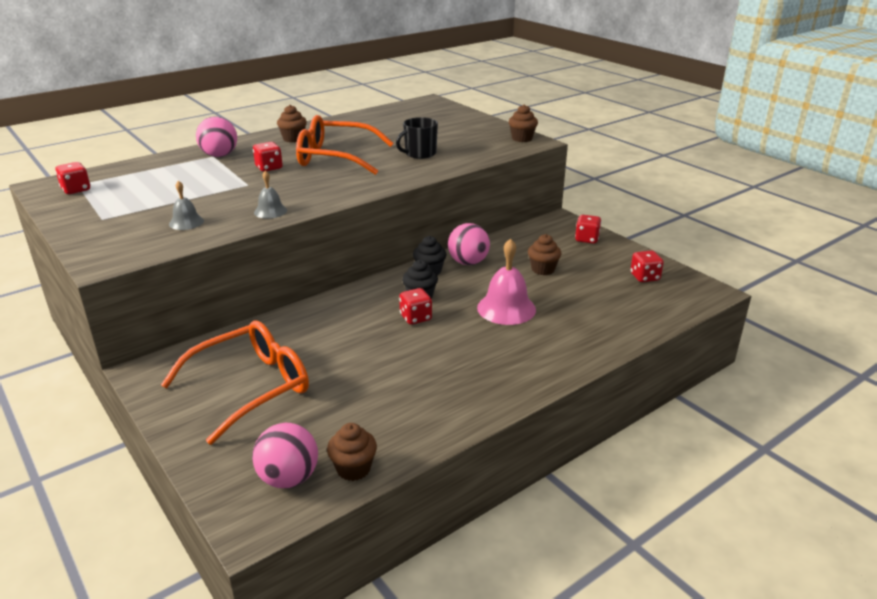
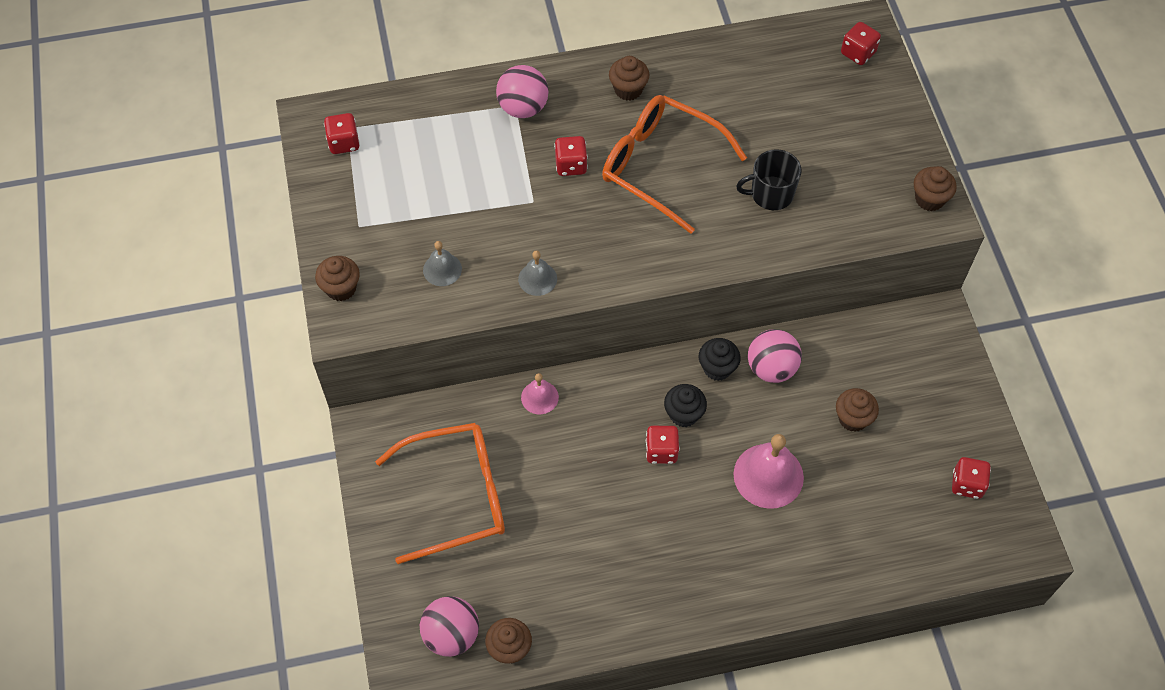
camera: 25 degrees right, 30 degrees up
red dice [575,215,601,244] -> red dice moved to [841,22,881,65]
none -> brown cupcake [315,256,360,301]
none -> pink bell [521,373,559,414]

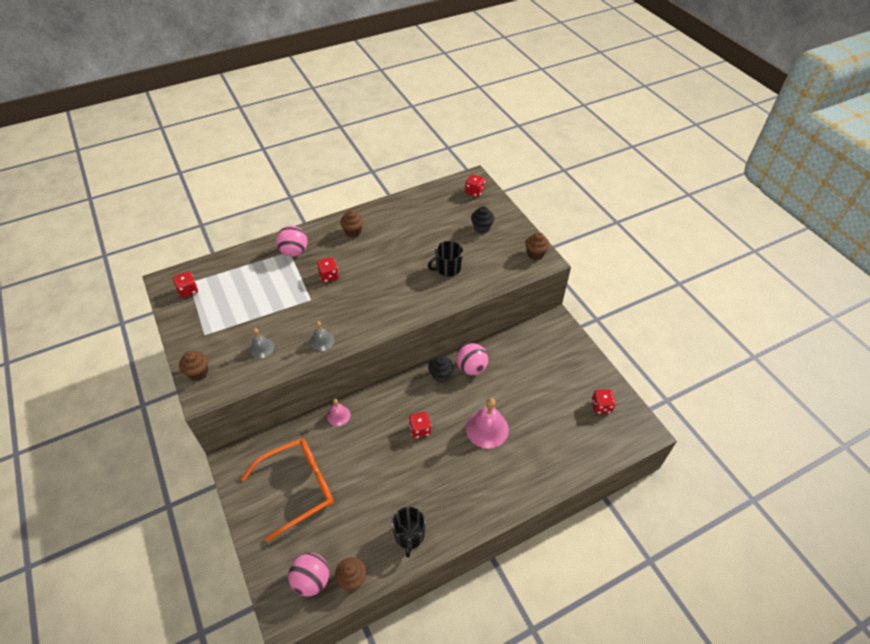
camera: 15 degrees left, 10 degrees down
orange glasses [602,95,747,234] -> none
black cupcake [664,384,707,427] -> black cupcake moved to [471,206,494,234]
brown cupcake [836,388,879,432] -> none
none -> black mug [392,507,426,558]

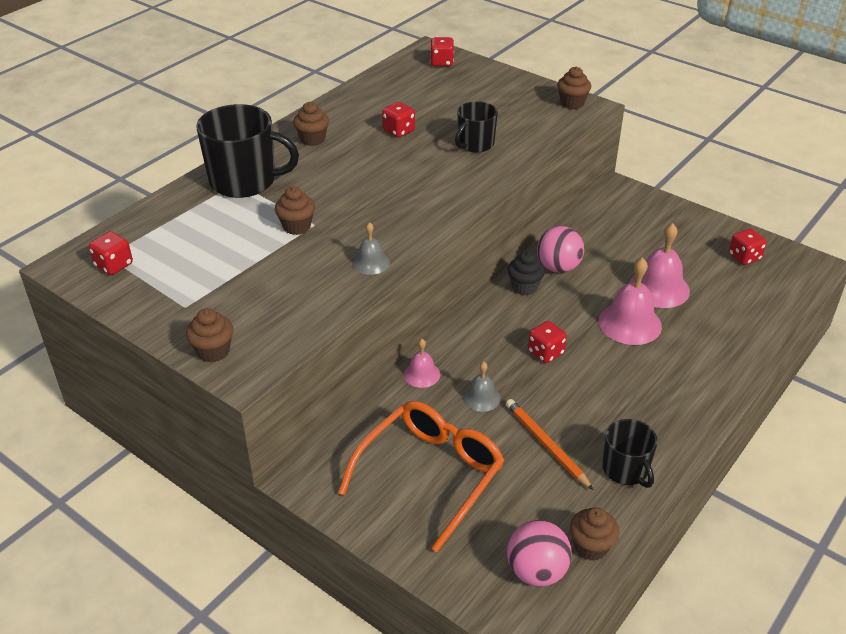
camera: 25 degrees left, 10 degrees down
grey bell [250,328,274,358] -> grey bell moved to [463,362,501,412]
pink ball [276,226,308,257] -> black mug [196,104,299,198]
red dice [317,257,339,283] -> red dice moved to [382,102,415,138]
black cupcake [471,206,494,234] -> none
none -> brown cupcake [275,186,315,235]
none -> orange pencil [506,399,593,490]
none -> pink bell [629,223,690,308]

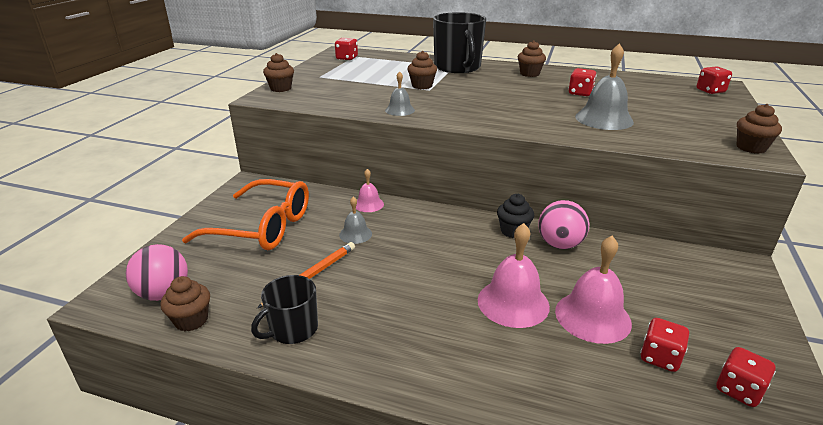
camera: 70 degrees right, 10 degrees down
black mug [455,101,498,153] -> grey bell [575,43,634,130]
red dice [528,321,567,363] -> red dice moved to [640,318,689,372]

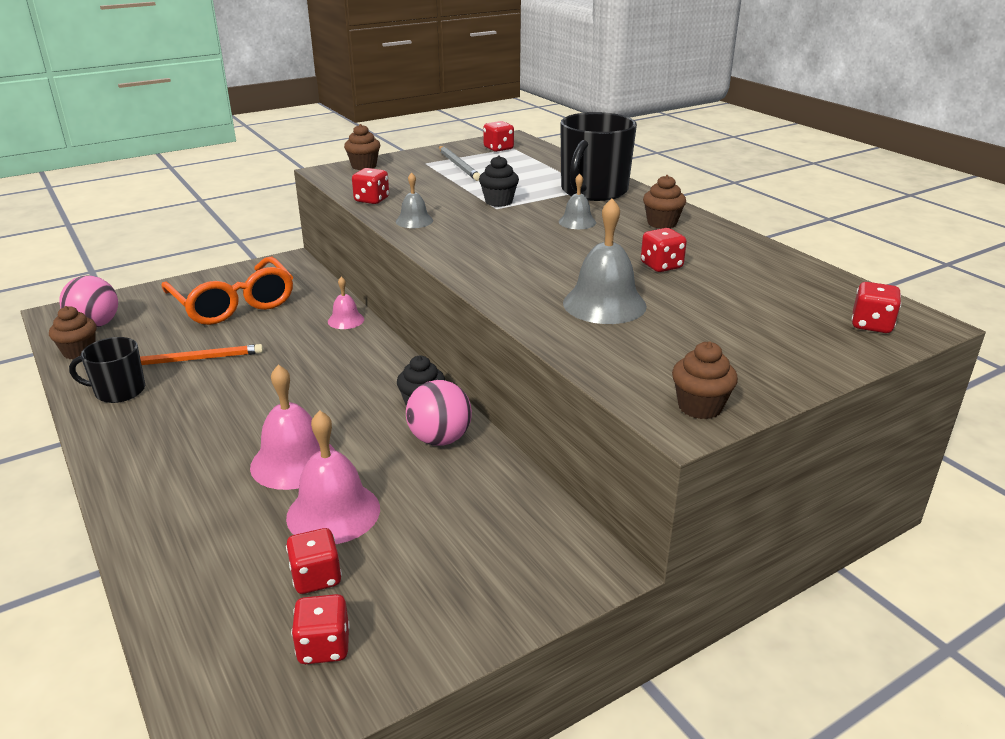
camera: 40 degrees right, 0 degrees up
grey bell [339,197,372,244] -> grey bell moved to [559,174,596,229]
brown cupcake [407,51,437,89] -> black cupcake [479,155,519,207]
none -> red dice [352,168,389,204]
none -> grey pencil [439,146,481,181]

